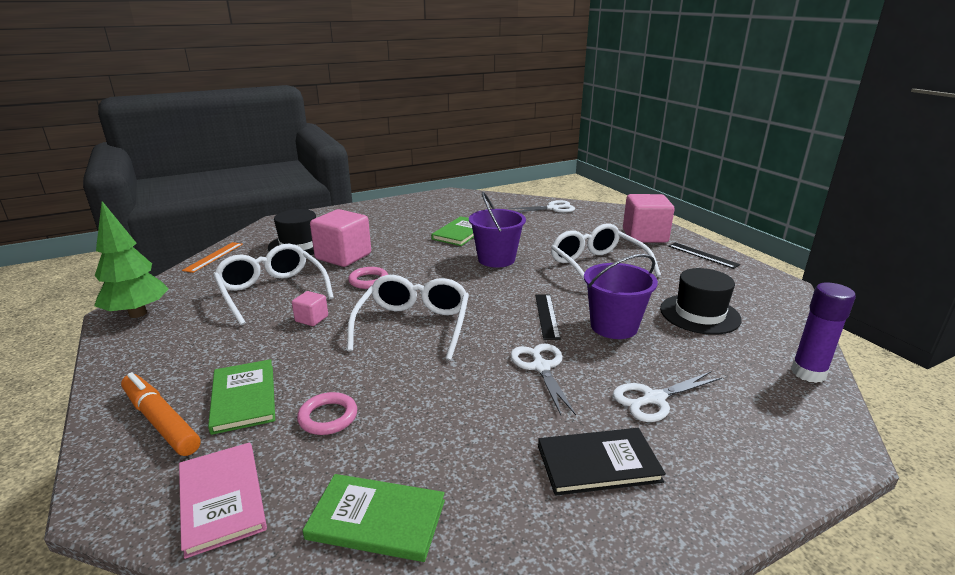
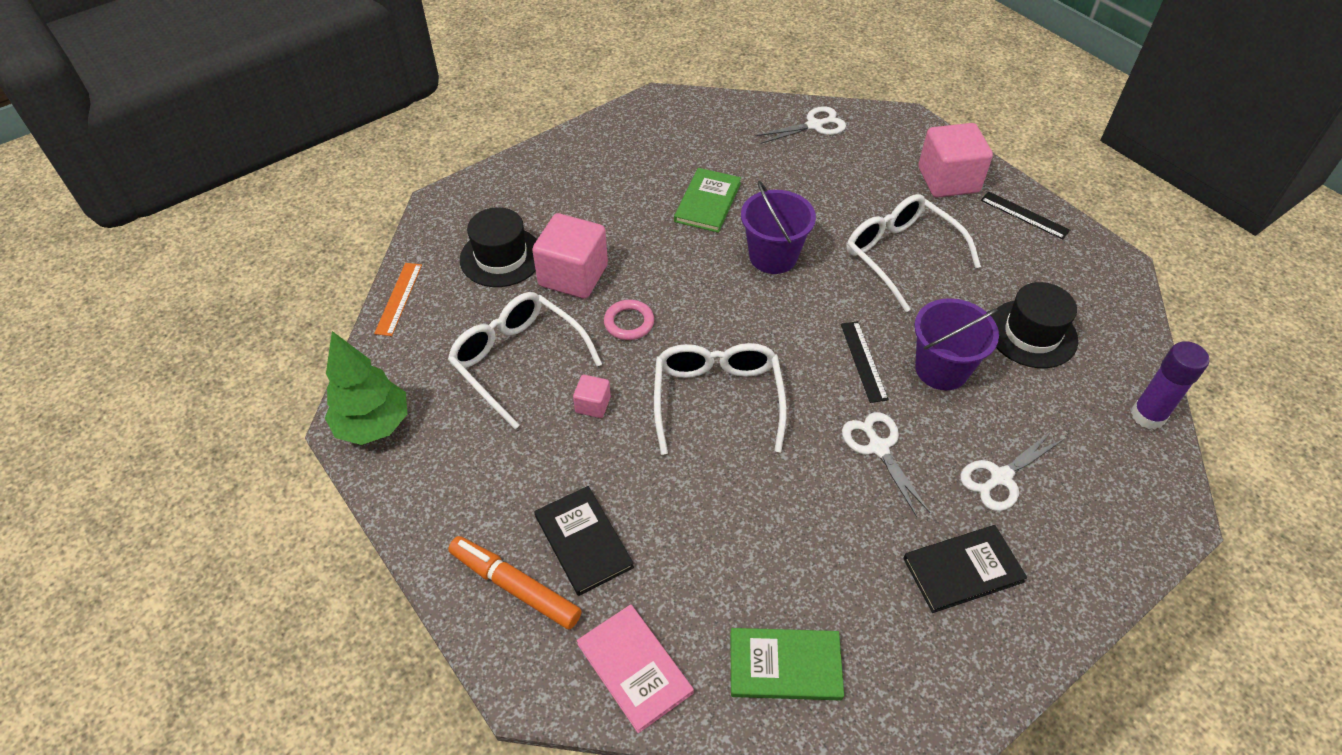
camera: 10 degrees left, 25 degrees up
green book [208,359,275,435] -> black book [534,486,634,596]
pink ring [297,392,357,435] -> none

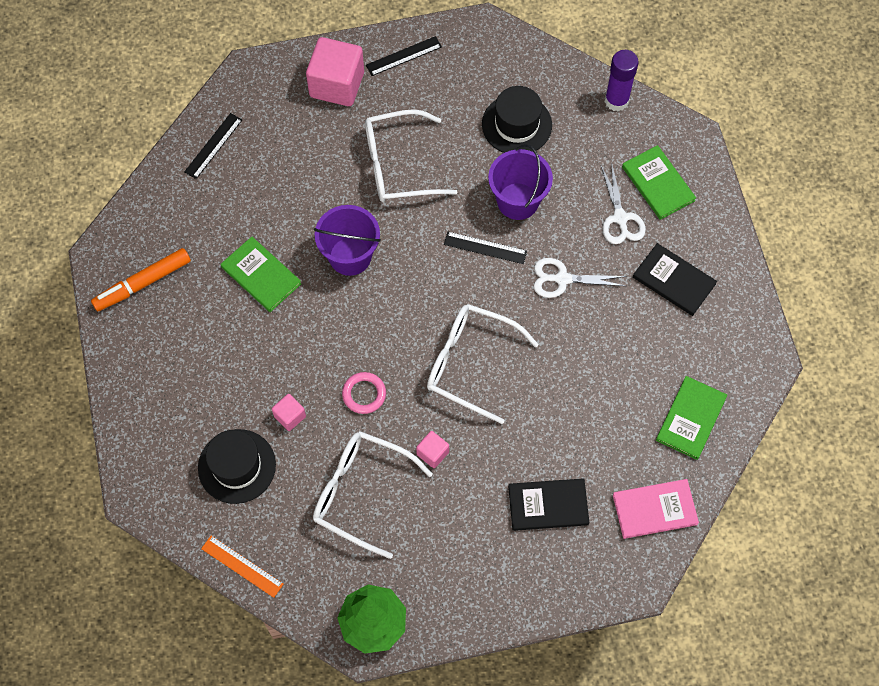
camera: 65 degrees left, 15 degrees up
white glasses [448,292,602,429] -> white glasses turned 45 degrees clockwise [313,431,433,559]
orange marker [448,536,581,629] -> orange marker moved to [91,248,191,311]
pink cube [532,213,608,299] -> pink cube [272,394,306,431], size x0.48
white scissors [755,106,846,144] -> black ruler [184,113,242,179]
black book [903,525,1027,613] -> black book turned 60 degrees counterclockwise [633,243,717,316]
none -> green book [622,145,696,220]

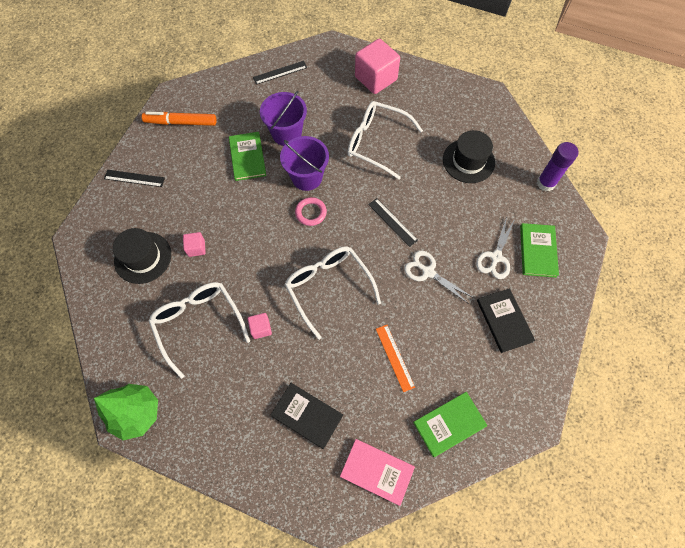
camera: 35 degrees right, 0 degrees up
orange ruler [201,536,284,598] -> orange ruler moved to [376,325,415,392]
pink ring [342,372,386,414] -> pink ring moved to [295,197,327,226]
black ruler [366,36,442,76] -> black ruler moved to [104,170,165,187]
purple bucket [488,144,553,220] -> purple bucket moved to [260,91,307,146]

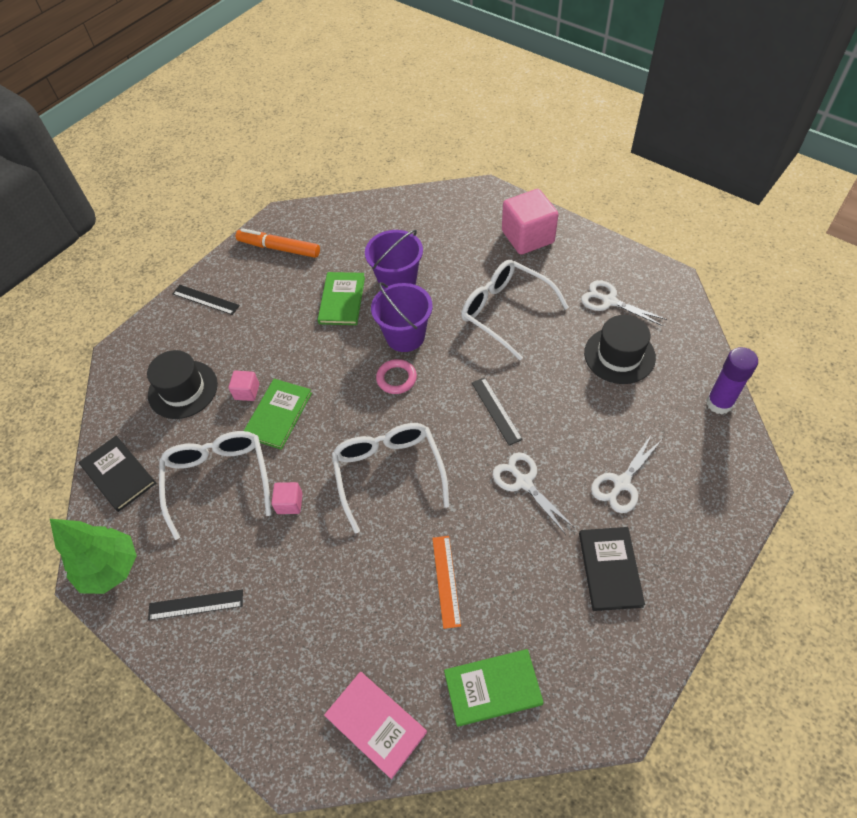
camera: 20 degrees right, 10 degrees down
black ruler [253,61,307,85] -> black ruler moved to [148,590,243,621]
black book [270,383,343,449] -> black book moved to [79,436,156,512]
green book [520,223,559,278] -> green book moved to [244,379,312,450]
none -> white scissors [581,280,667,326]

